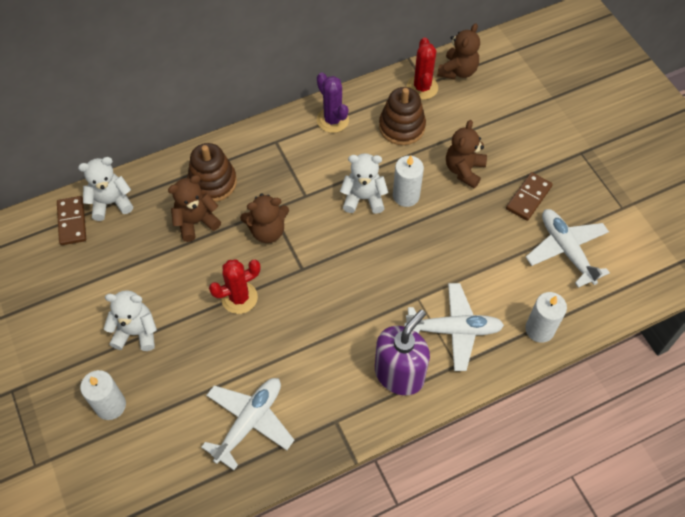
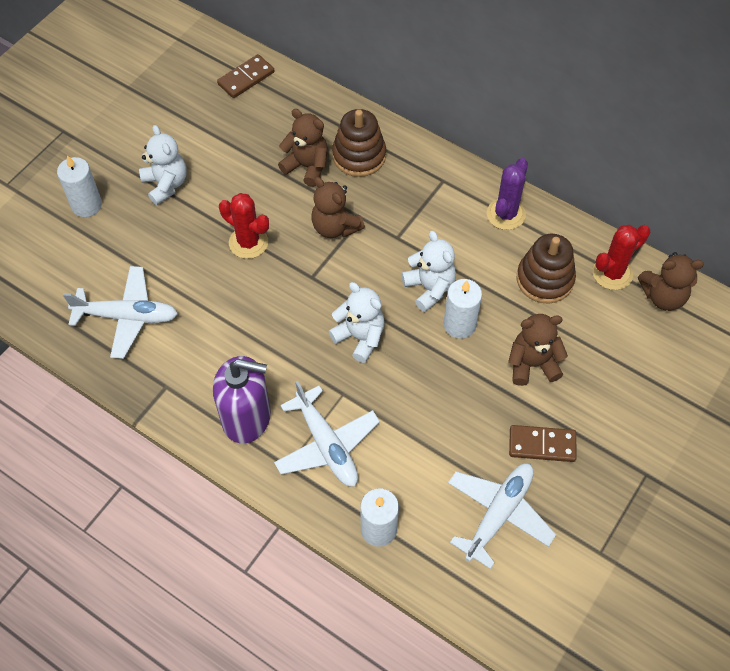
camera: 60 degrees right, 0 degrees up
white teddy bear [78,157,133,221] -> white teddy bear moved to [328,282,385,363]

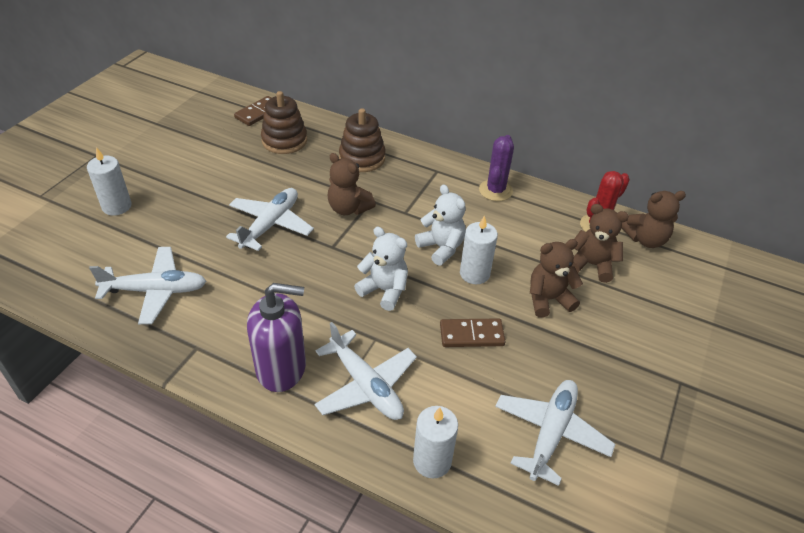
camera: 10 degrees left, 15 degrees down
white teddy bear [139,125,187,205] -> none
red cactus [219,193,269,259] -> white plane [226,188,314,251]
brown teddy bear [278,109,328,187] -> brown teddy bear moved to [571,204,629,283]
brown domino [509,425,577,462] -> brown domino moved to [440,318,506,347]
brown stacking toy [517,234,576,304] -> brown stacking toy moved to [261,91,307,154]

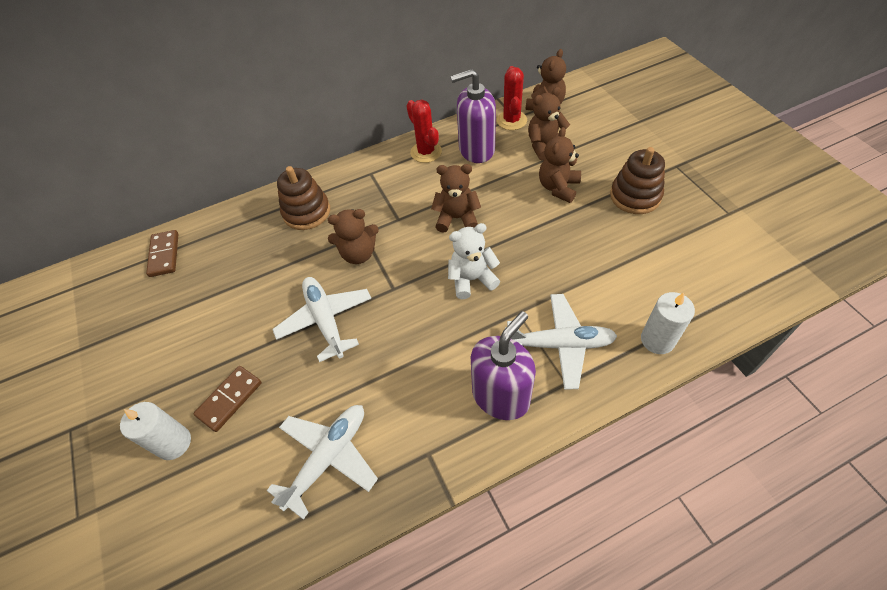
camera: 45 degrees left, 10 degrees up
brown stacking toy [261,91,307,154] -> brown stacking toy moved to [610,147,665,214]
white teddy bear [415,184,466,266] -> brown teddy bear [431,164,481,233]
brown domino [440,318,506,347] -> brown domino moved to [193,366,262,432]
white candle [460,215,498,284] -> none
purple cactus [479,135,514,201] -> red cactus [406,100,442,163]
white plane [495,380,615,486] -> none
none -> purple soap dispenser [450,69,496,163]

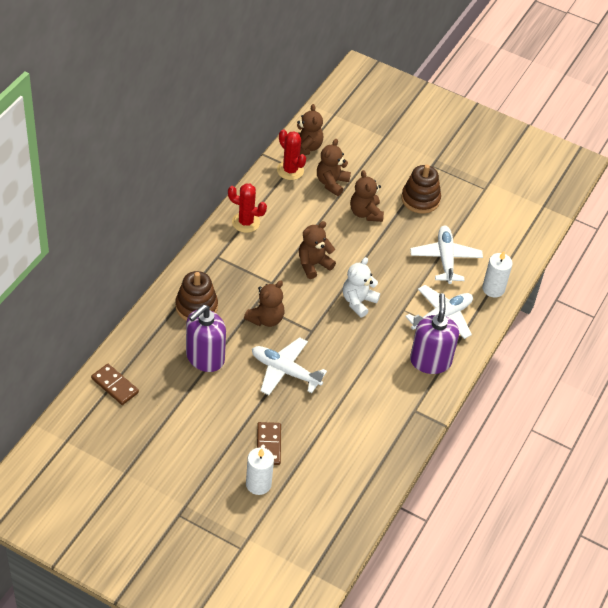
camera: 45 degrees left, 5 degrees down
white plane [267,405,378,519] -> white plane moved to [410,226,483,284]
purple soap dispenser [450,69,496,163] -> purple soap dispenser moved to [186,305,226,372]

